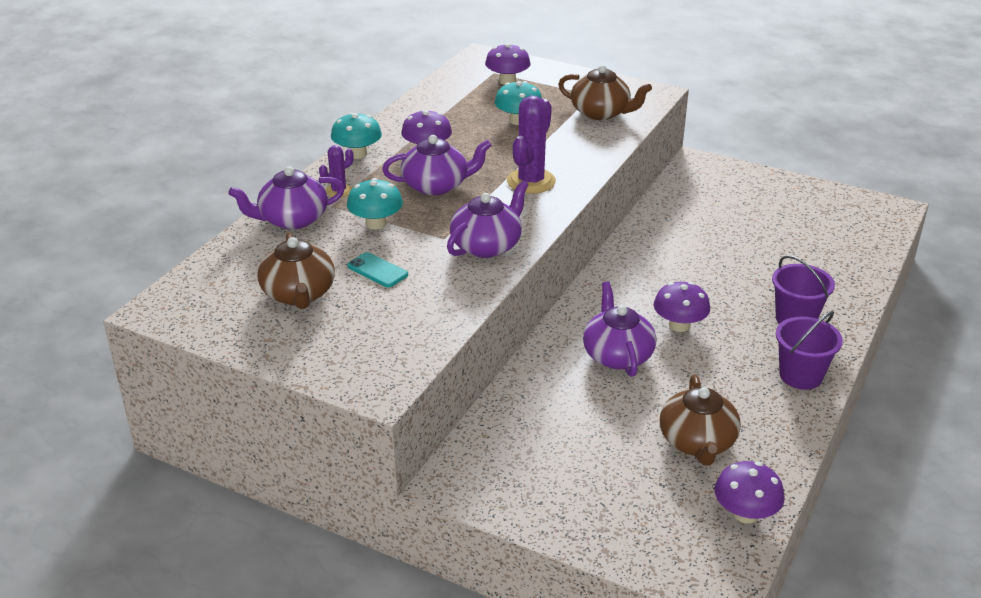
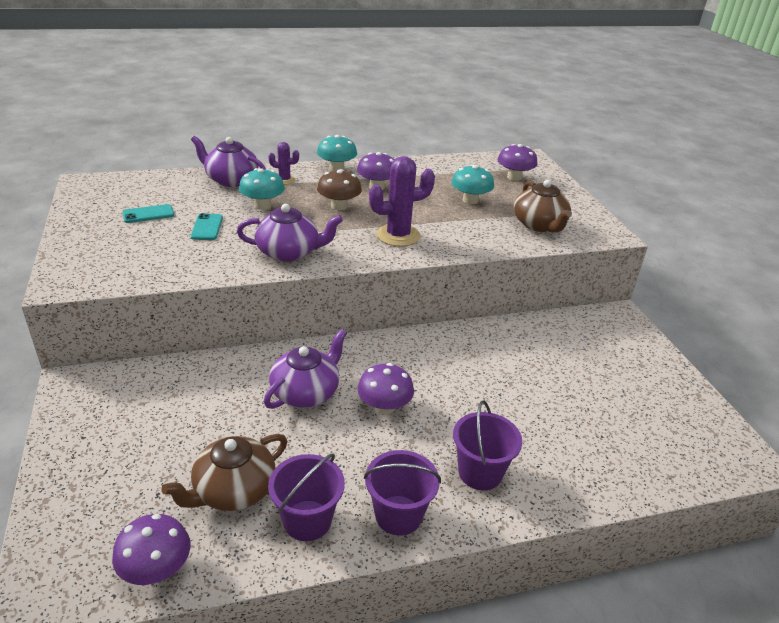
camera: 45 degrees right, 0 degrees up
brown teapot [258,232,335,309] -> turquoise phone [122,204,174,223]
purple teapot [382,135,492,195] -> brown mushroom [317,169,362,210]
none -> purple bucket [268,453,345,541]

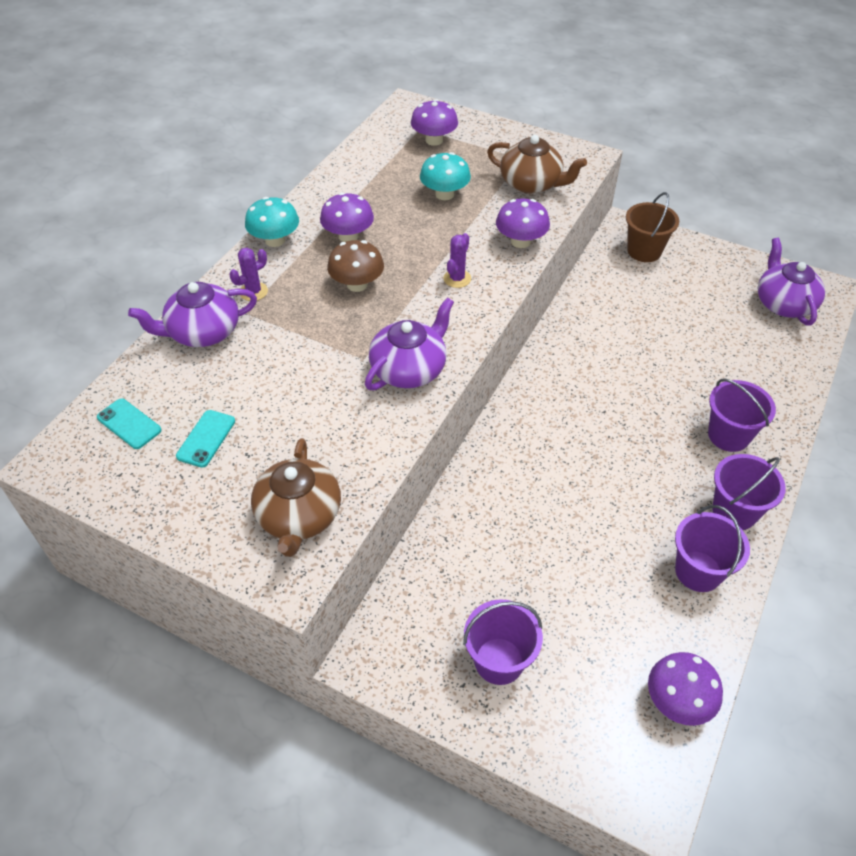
camera: 45 degrees left, 15 degrees up
brown teapot [161,434,287,511] -> brown teapot moved to [251,438,341,557]
turquoise phone [191,213,223,240] -> turquoise phone moved to [97,398,162,449]
turquoise mushroom [239,168,285,210] -> none
purple teapot [264,329,347,409] -> purple teapot moved to [758,238,825,326]
purple mushroom [357,363,414,414] -> purple mushroom moved to [496,198,550,248]
purple cactus [369,156,435,247] -> purple cactus [443,233,471,288], size x0.54
none -> purple bucket [463,599,543,685]
none -> brown bucket [626,192,679,262]

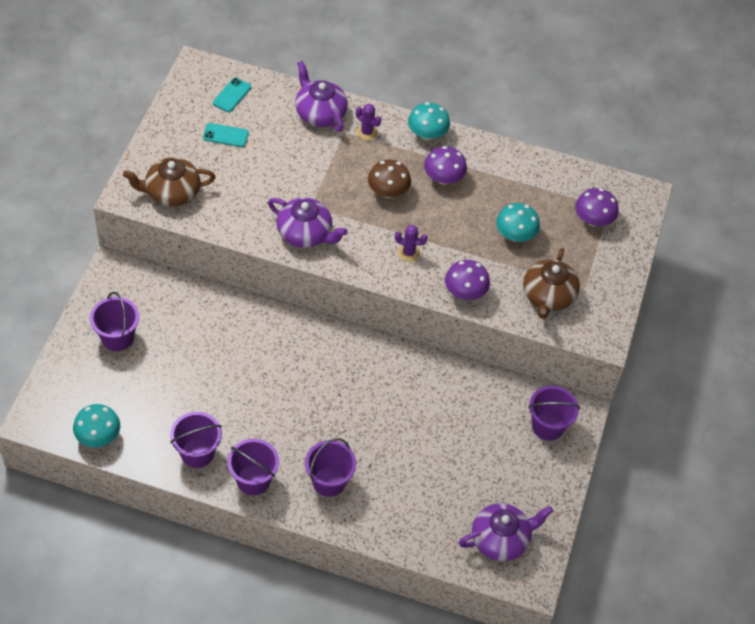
camera: 75 degrees right, 5 degrees up
brown bucket [626,192,679,262] -> purple bucket [528,386,580,441]
purple mushroom [648,652,723,726] -> turquoise mushroom [73,404,120,447]

